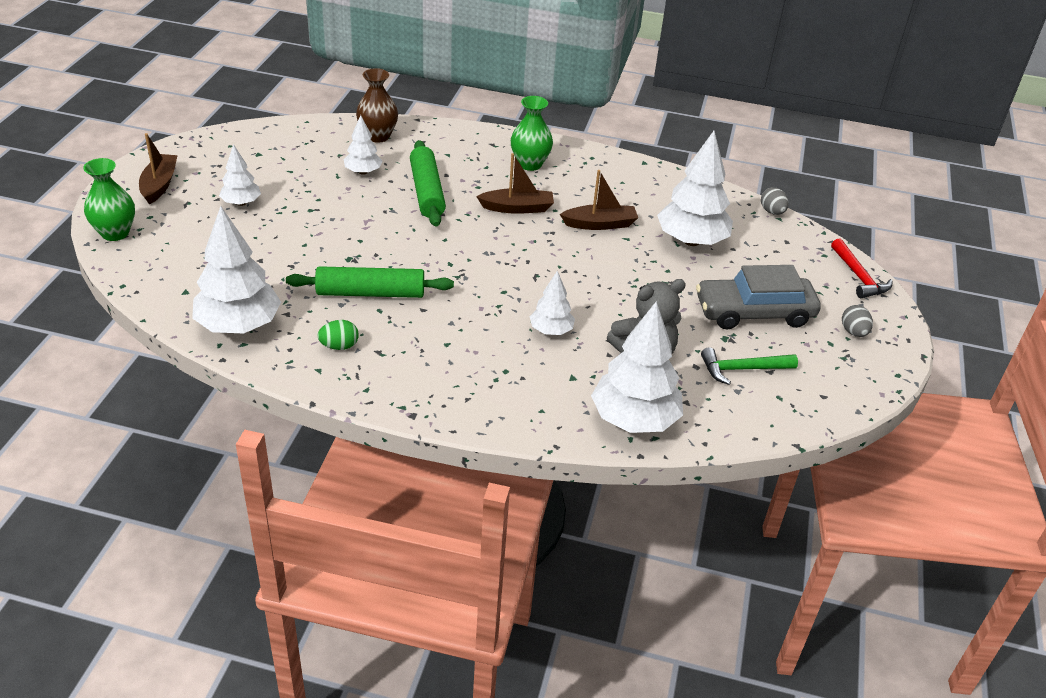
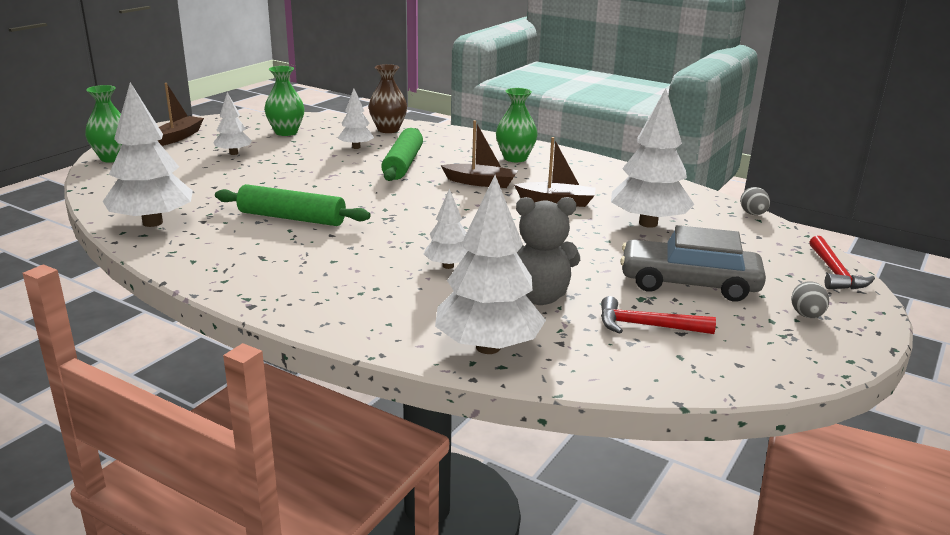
camera: 20 degrees right, 15 degrees down
green egg [318,320,359,350] -> none
green hammer [701,347,798,385] -> red hammer [601,296,716,334]
none -> green vase [264,66,305,136]

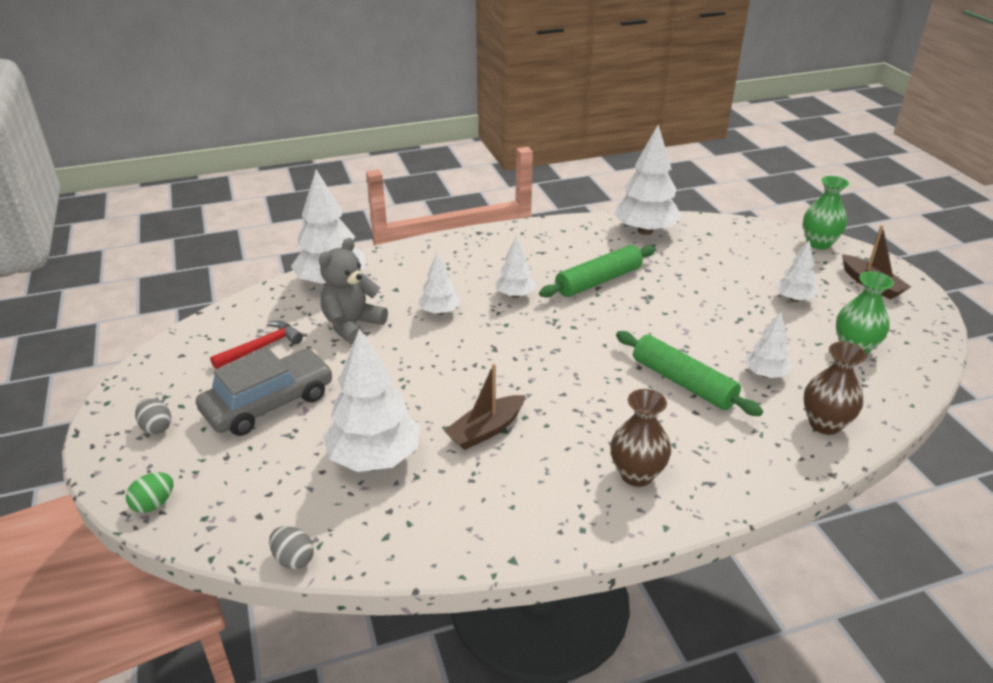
camera: 130 degrees right, 10 degrees up
brown boat [441,120,518,188] -> none
green vase [496,88,538,162] -> brown vase [610,389,671,487]
red hammer [810,236,875,289] -> green egg [126,472,173,513]
none -> white tree [495,236,536,298]

